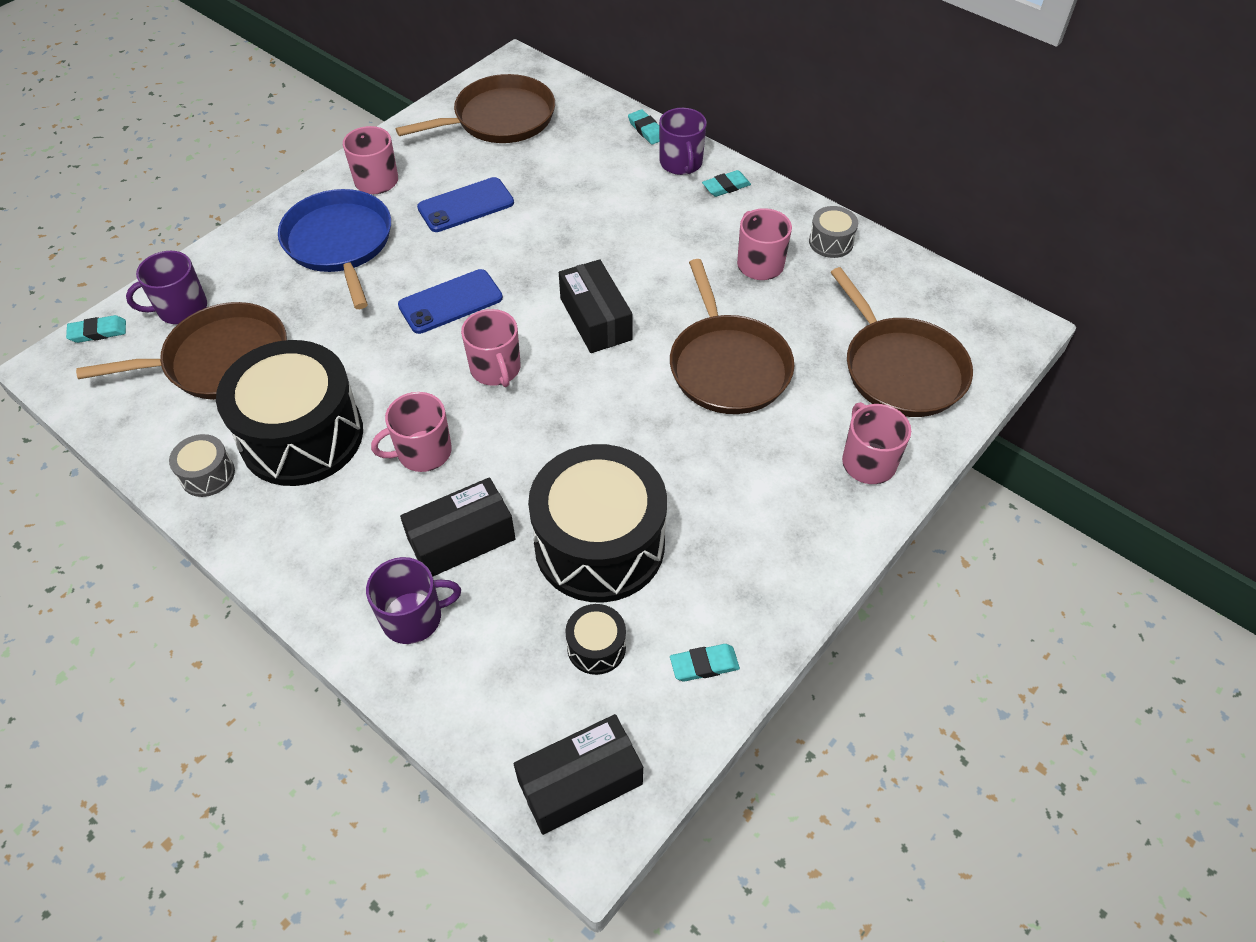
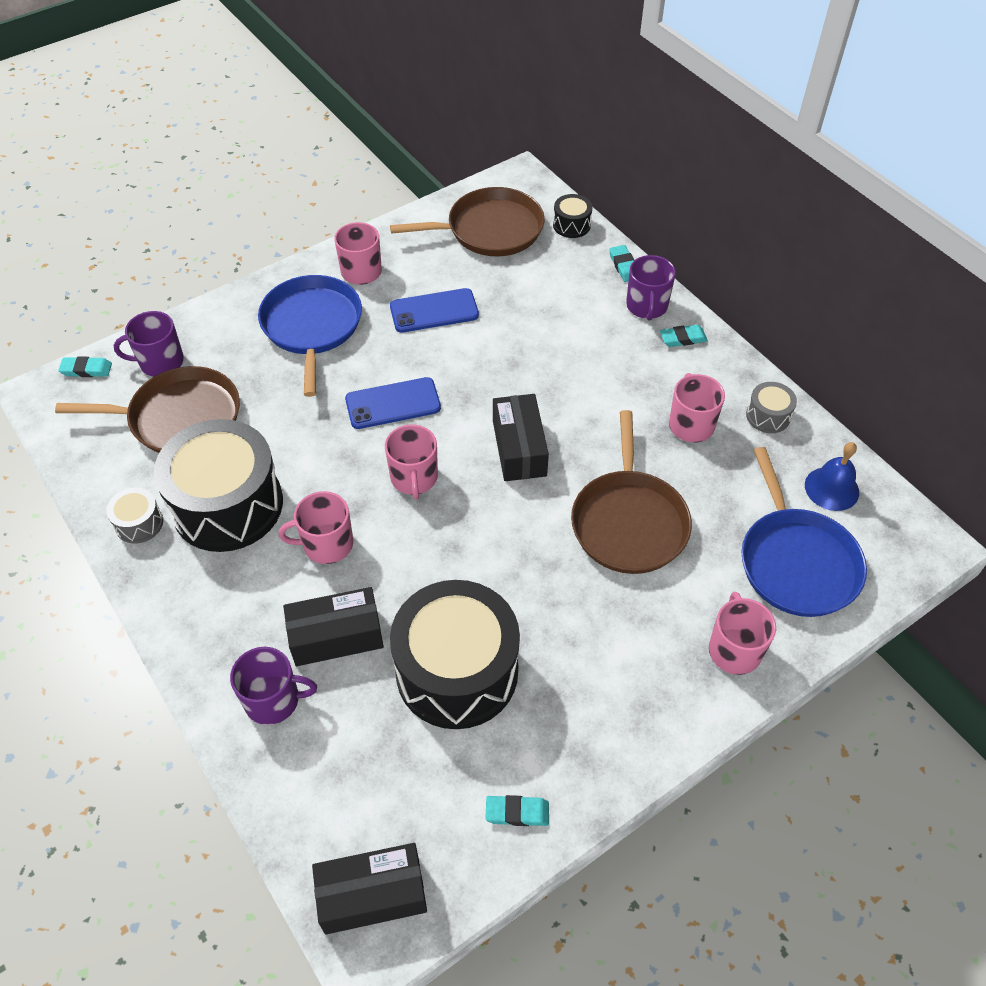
camera: 15 degrees right, 0 degrees up
black drum [565,604,626,675] -> black drum moved to [553,194,593,238]
brown pan [830,267,973,417] -> blue pan [741,447,867,617]
none -> blue bell [805,442,859,511]

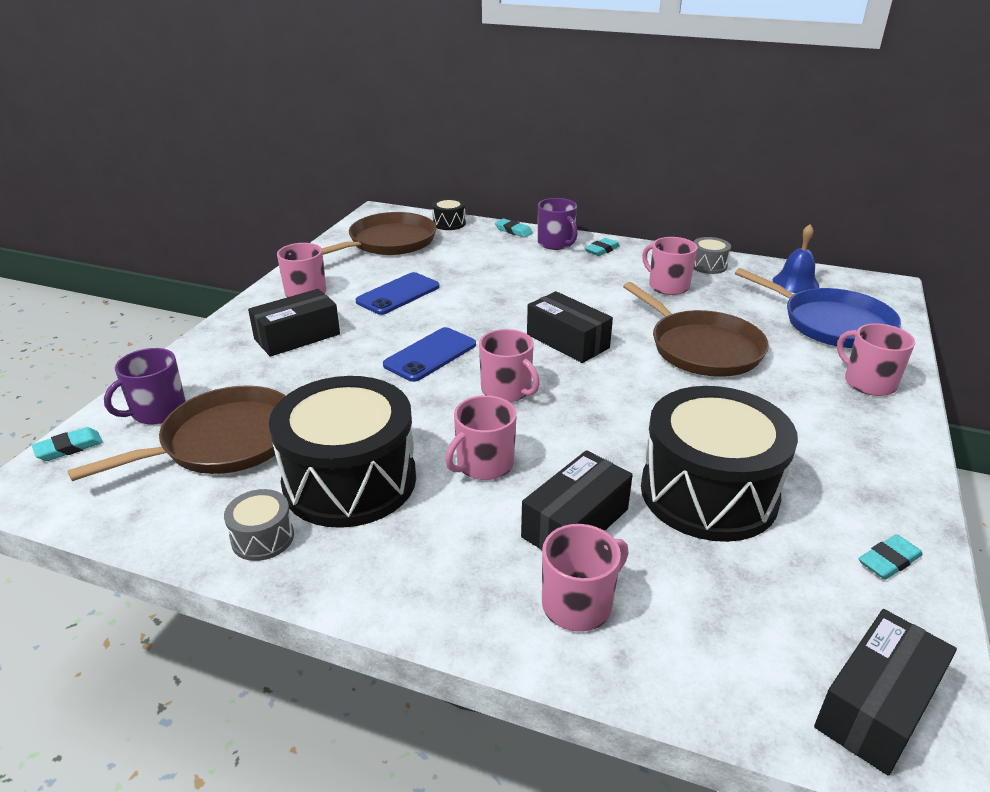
camera: 35 degrees left, 20 degrees down
purple mug [230,647,317,725] -> pink mug [542,524,629,632]
blue pan [258,275,362,397] -> black box [248,289,340,357]

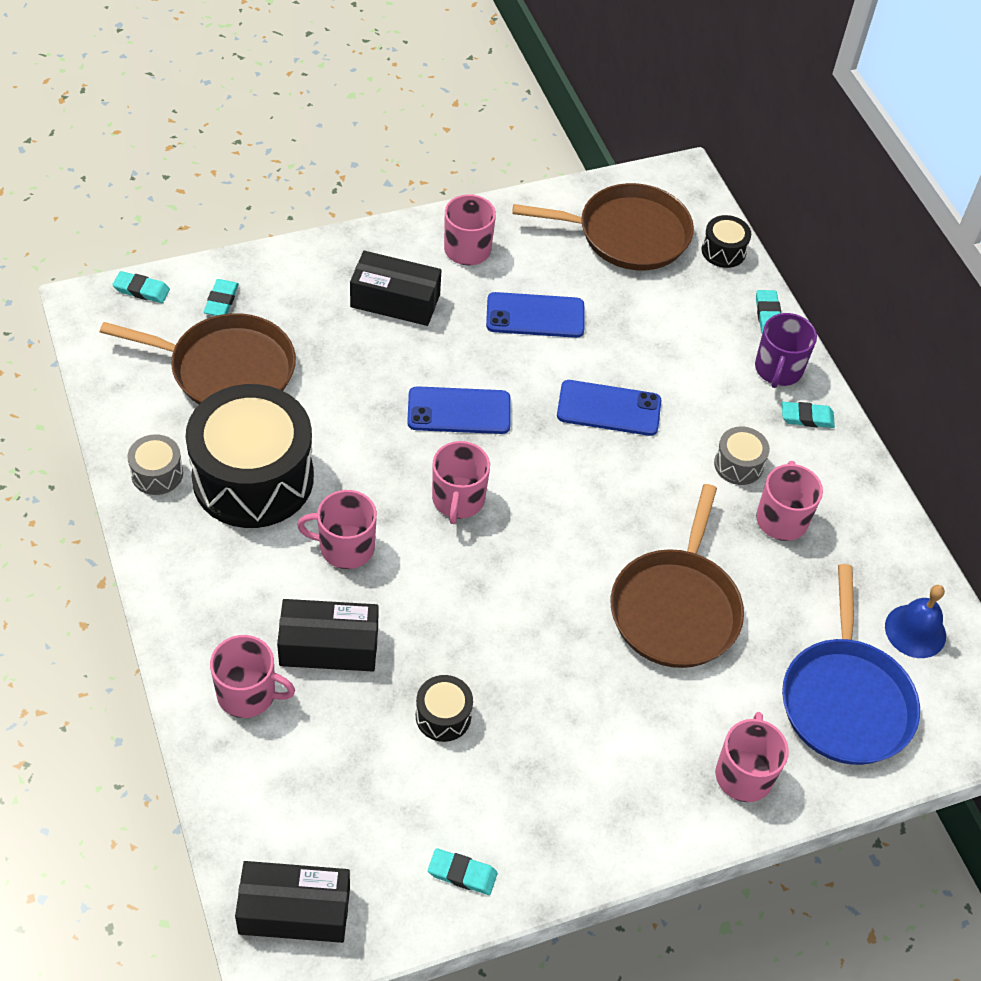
camera: 45 degrees right, 20 degrees up
purple mug [104,348,186,424] -> turquoise eraser [203,279,239,316]
black box [527,291,613,363] -> none
black drum [641,386,798,542] -> black drum [416,675,473,742], size x0.42
grey drum [693,237,731,274] -> grey drum moved to [714,426,770,485]
none -> blue phone [557,380,661,436]

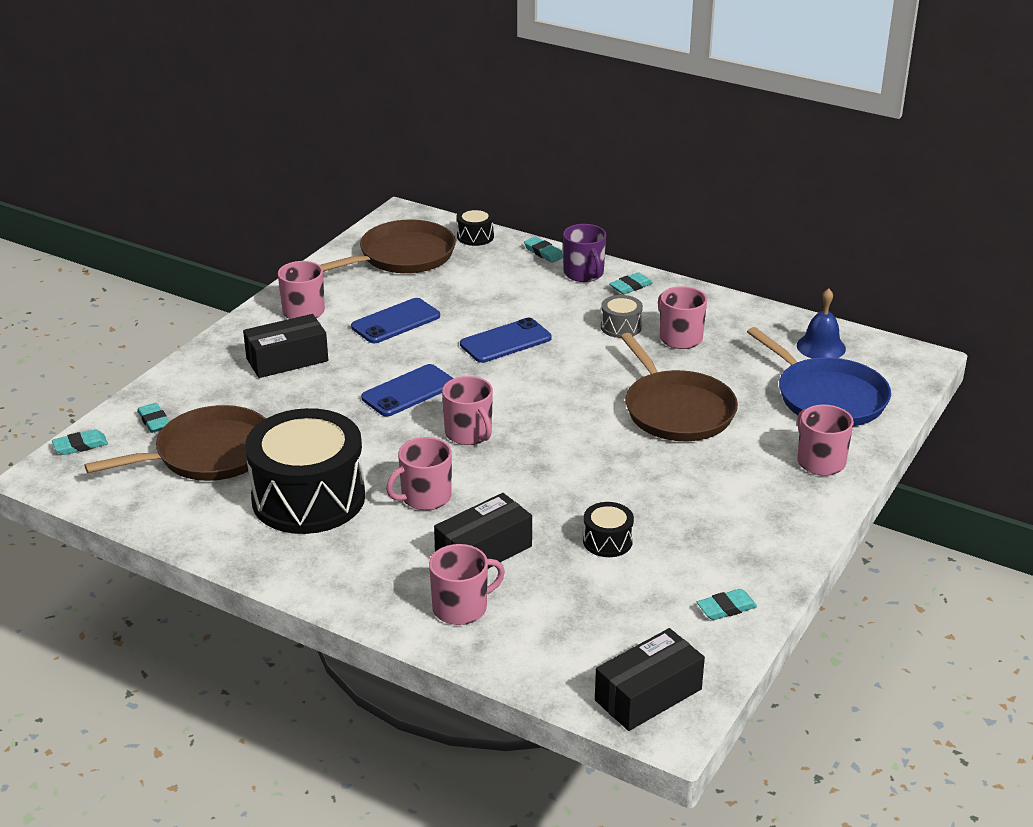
camera: 35 degrees left, 20 degrees down
grey drum [127,434,183,495] -> none

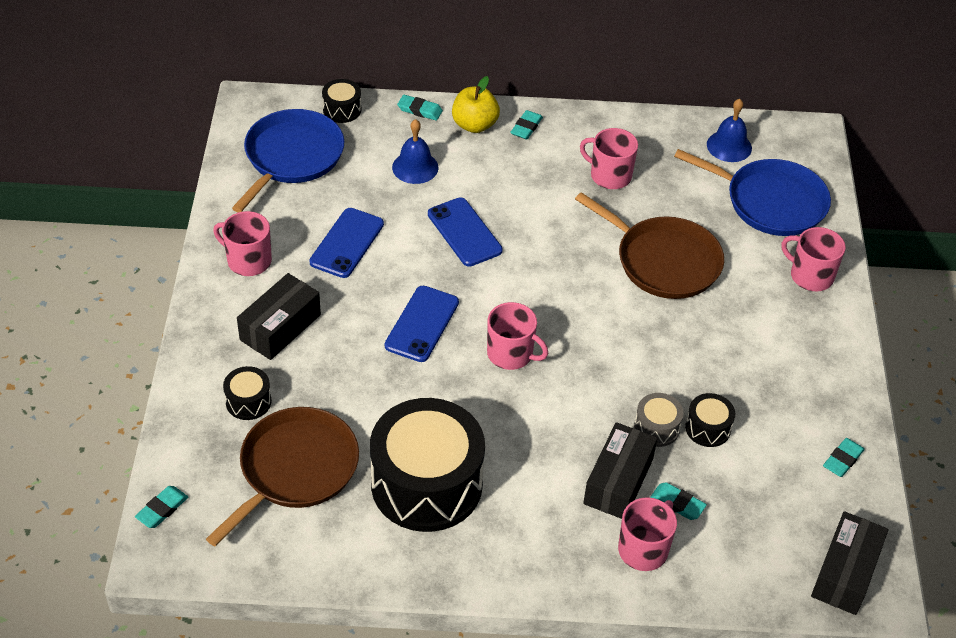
camera: 30 degrees left, 15 degrees up
turquoise eraser [137,403,169,433] -> turquoise eraser moved to [650,482,707,520]
brown pan [320,219,456,273] -> blue pan [232,109,344,212]
pink mug [386,437,452,510] -> none
blue phone [460,318,552,363] -> blue phone turned 60 degrees counterclockwise [428,198,503,267]
purple mug [563,224,606,282] -> yellow apple [452,76,500,133]
grey drum [601,295,643,338] -> grey drum moved to [634,393,684,447]
none -> black drum [223,366,272,420]
none -> blue bell [392,119,439,184]

